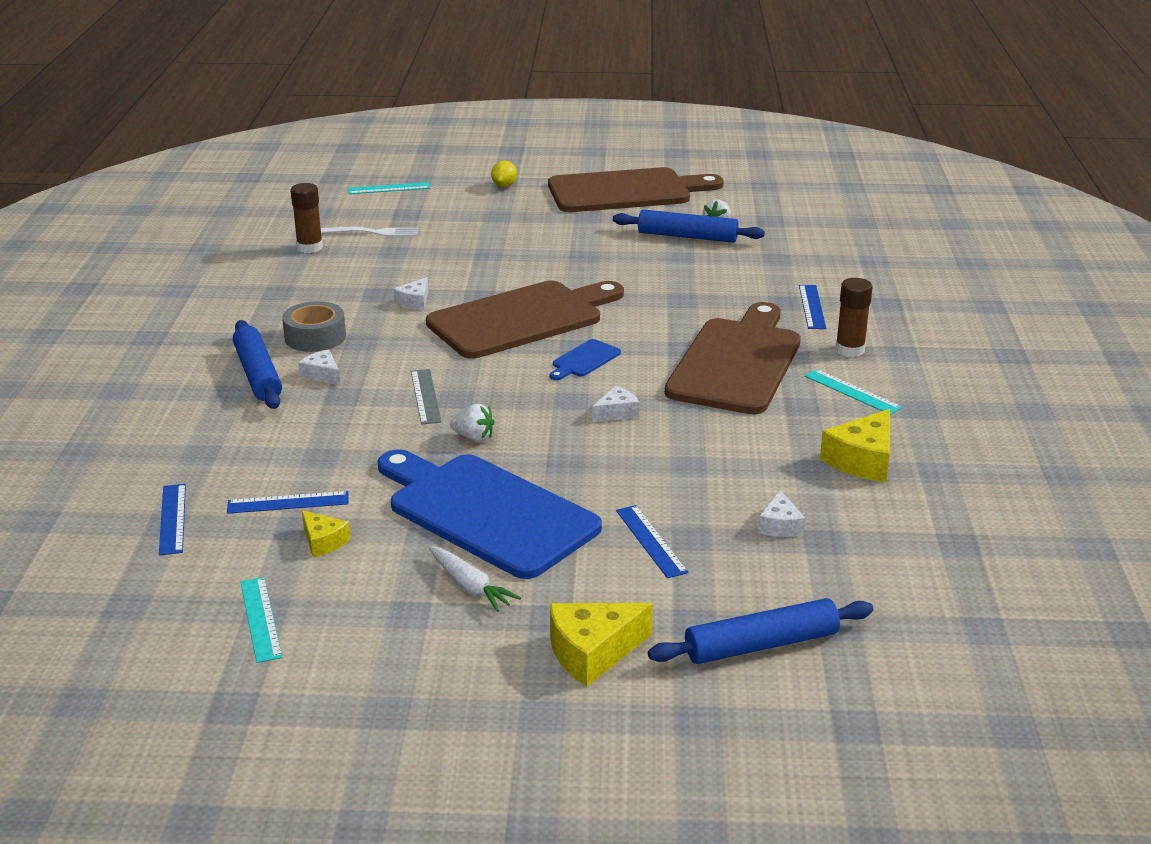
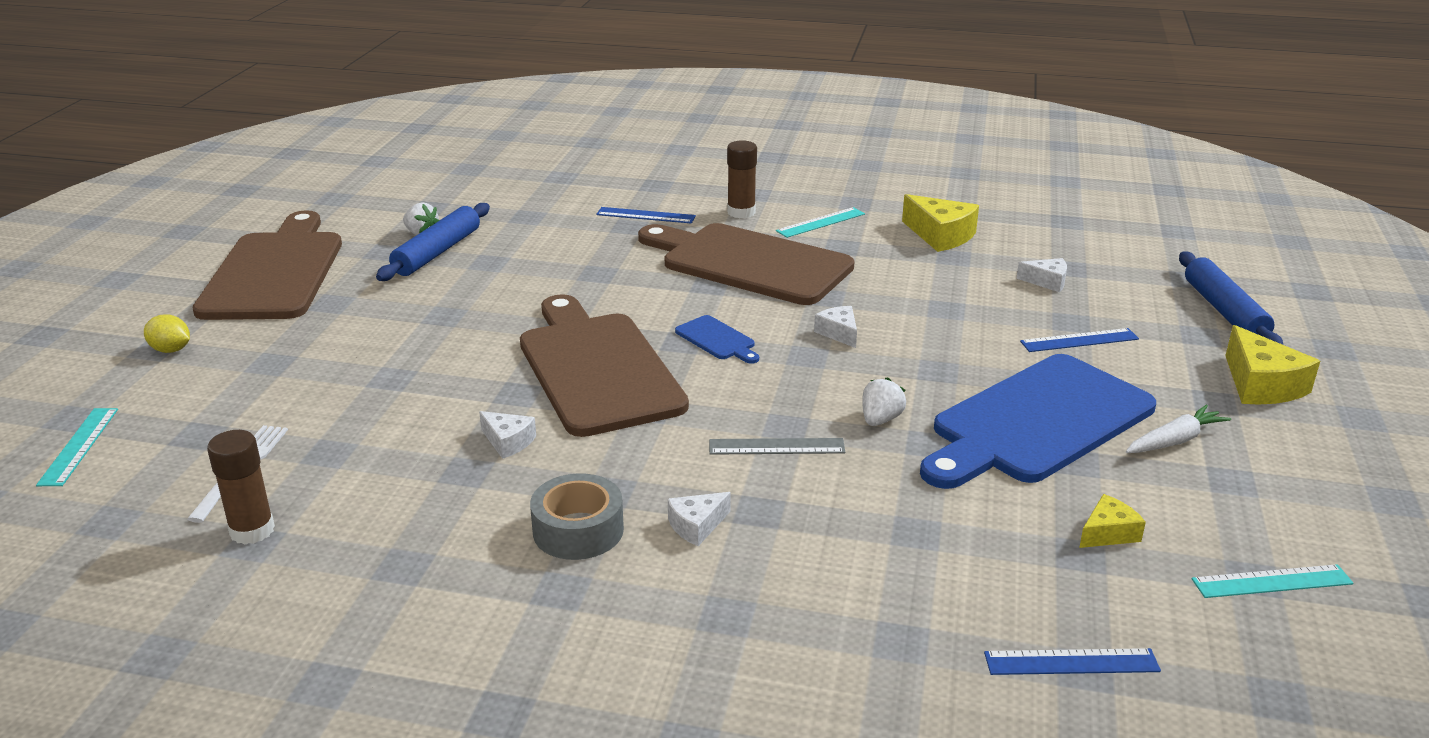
camera: 80 degrees left, 0 degrees up
blue ruler [227,491,349,514] -> none
blue rolling pin [233,320,282,409] -> none

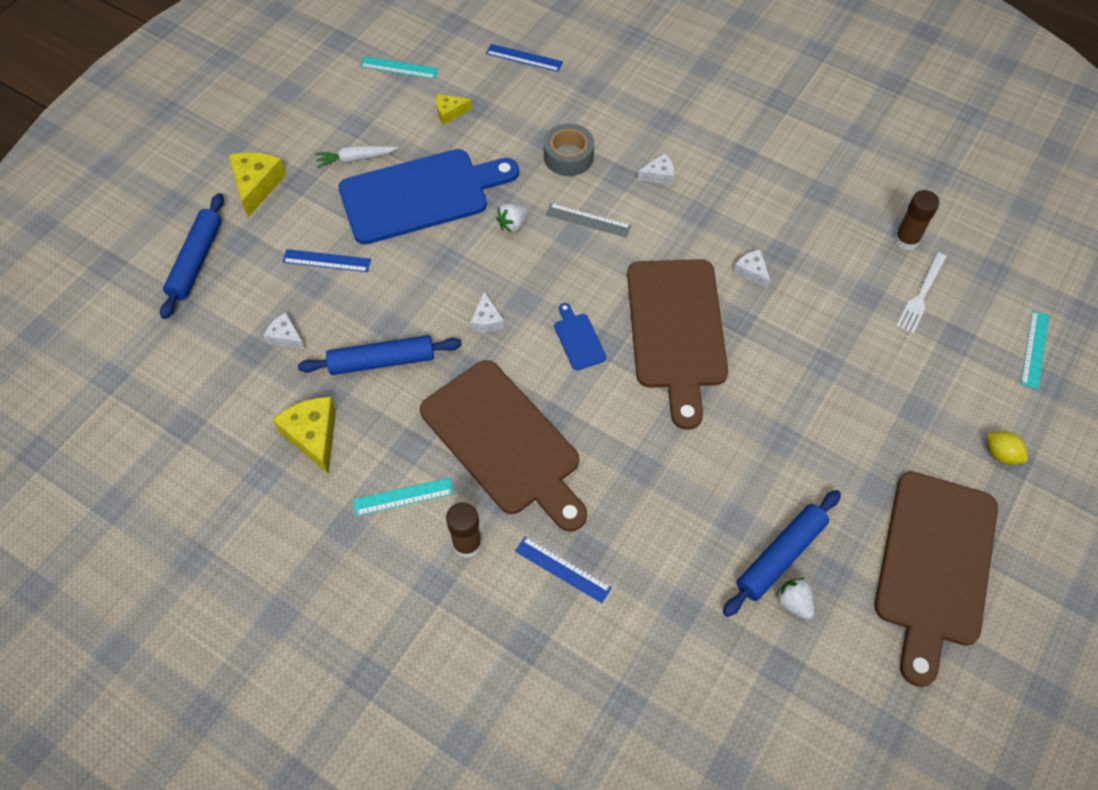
camera: 160 degrees left, 30 degrees up
grey tape [530,473,624,560] -> grey tape moved to [544,124,594,176]
none -> blue rolling pin [298,335,462,375]

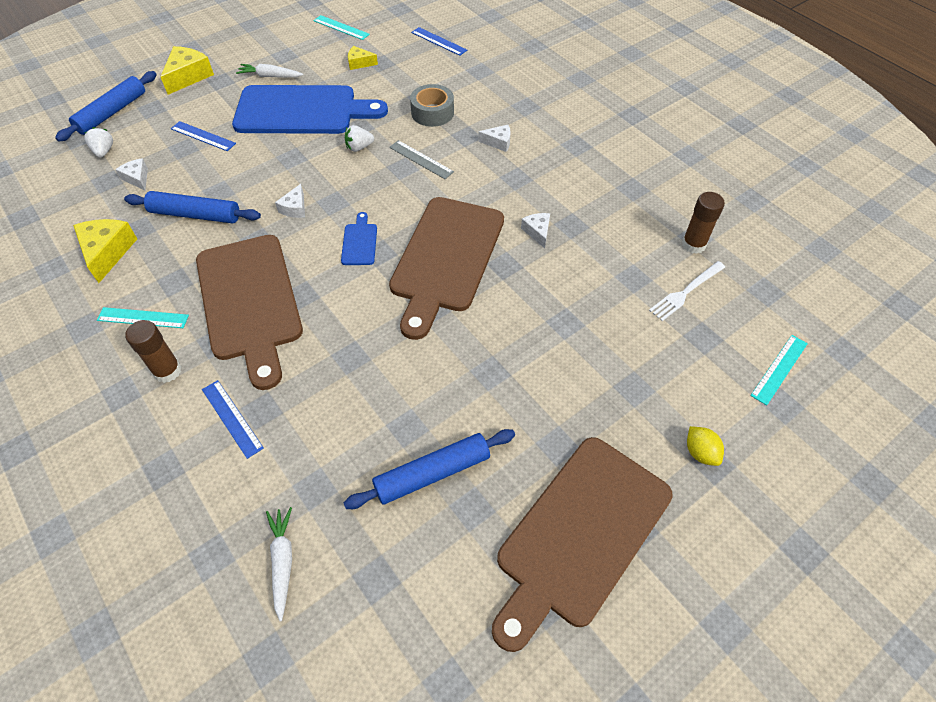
camera: 20 degrees right, 5 degrees down
white strawberry [776,578,814,619] -> white strawberry moved to [84,127,113,158]
none -> white carrot [266,507,292,621]

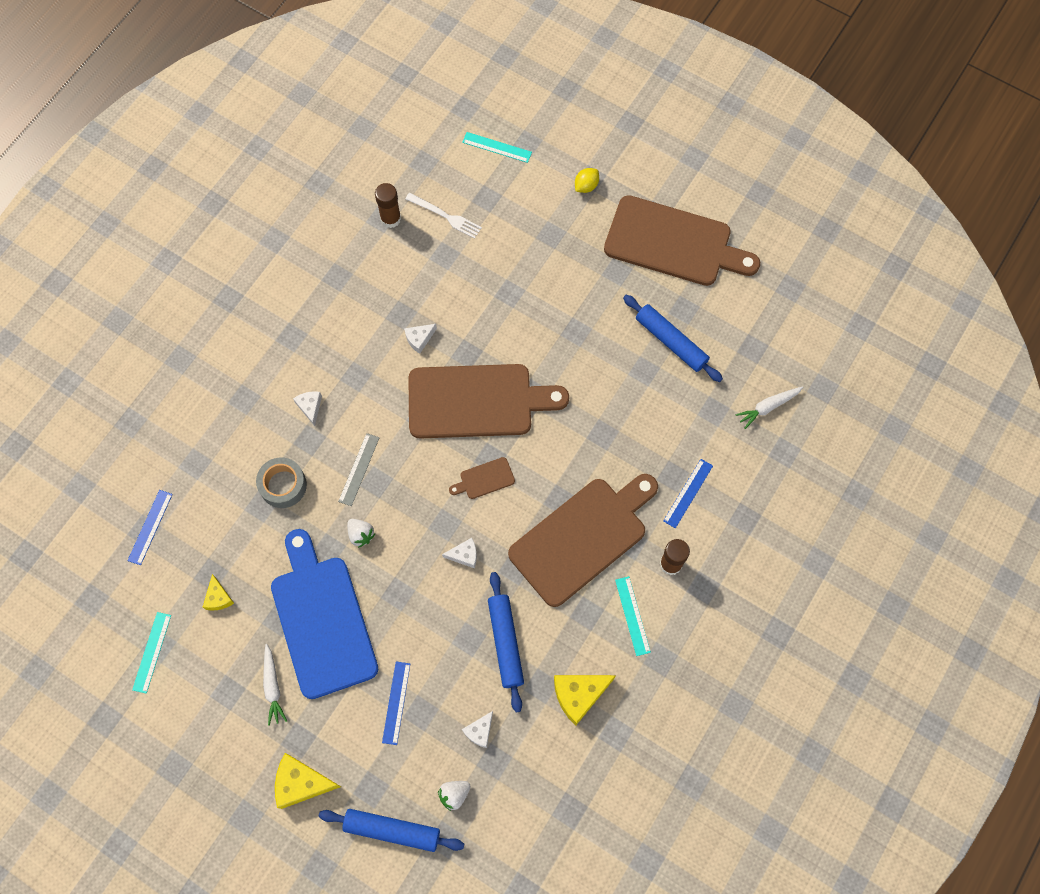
camera: 110 degrees left, 15 degrees up
blue cutting board [341,212,377,265] -> brown cutting board [449,457,515,499]

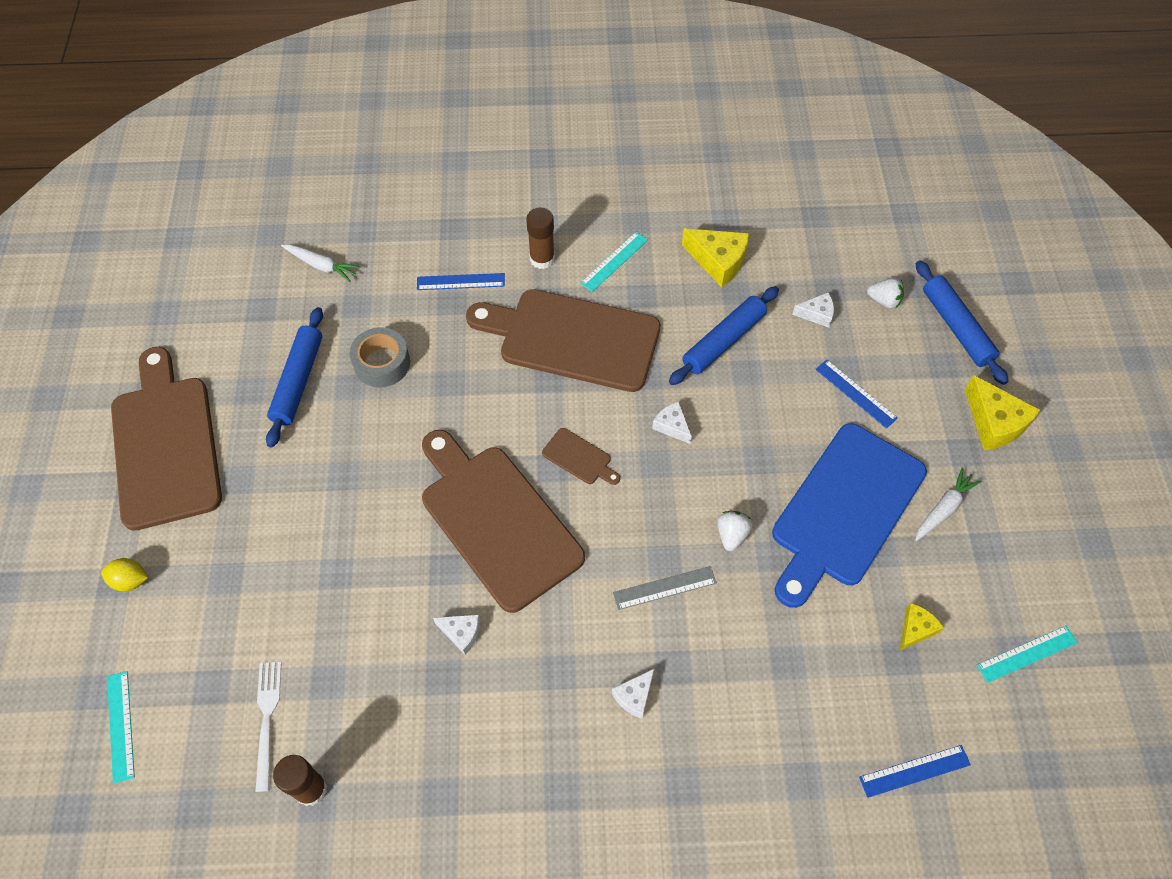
camera: 125 degrees left, 10 degrees down
grey tape [256,457,307,508] -> grey tape moved to [350,327,410,387]
blue ruler [382,661,410,745] -> blue ruler turned 75 degrees clockwise [815,360,898,429]

